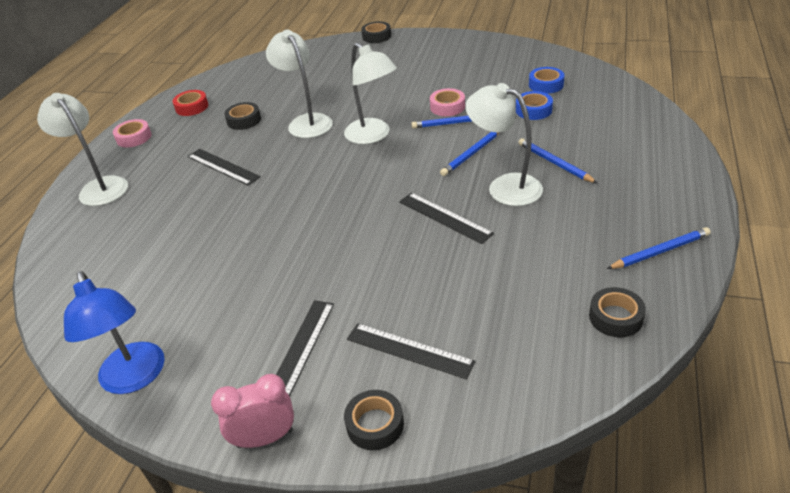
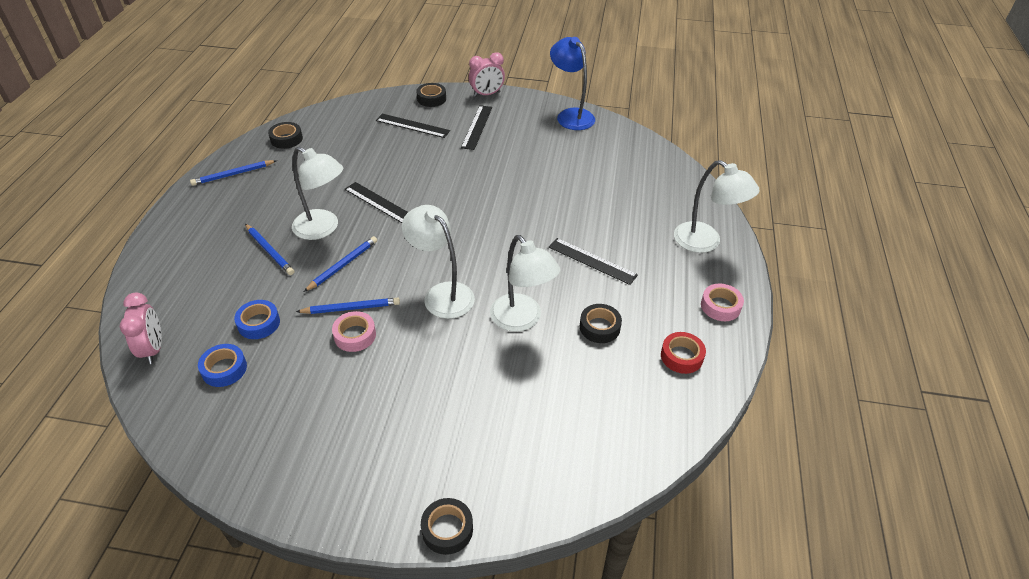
camera: 170 degrees right, 5 degrees up
none -> pink clock [120,292,162,364]

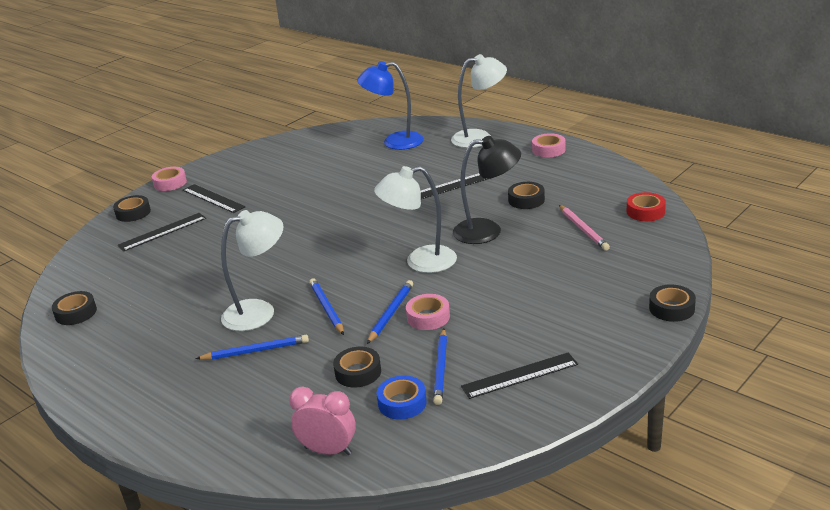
camera: 55 degrees left, 15 degrees down
blue pencil [190,160,277,186] -> blue pencil moved to [433,328,447,405]
blue tape [234,300,280,339] -> black tape [333,347,381,387]
black ruler [345,182,408,223] -> black ruler moved to [461,353,578,399]
pink clock [469,52,505,97] -> pink tape [152,167,187,191]
white lamp [490,235,560,332] -> black lamp [453,136,521,244]
blue lamp [550,37,595,130] -> blue lamp moved to [357,61,424,150]
red tape [661,332,706,374] -> red tape moved to [627,192,666,221]
none -> pink pencil [559,205,610,251]

